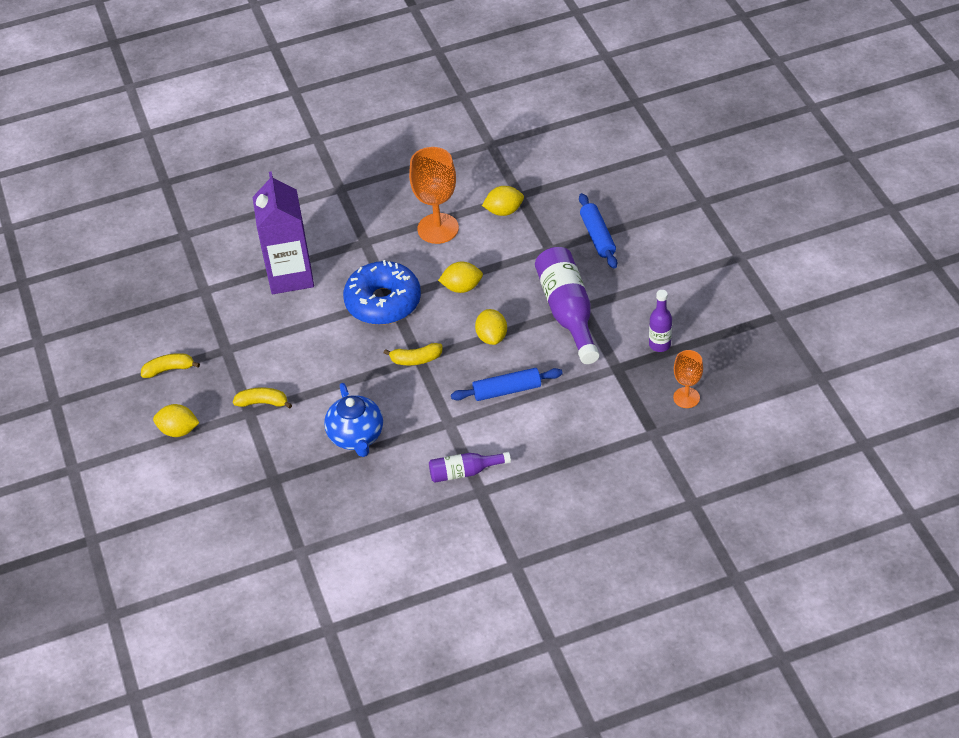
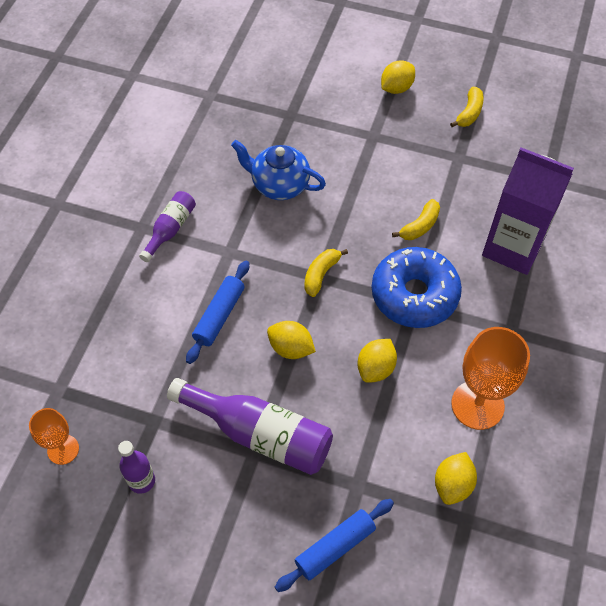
camera: 125 degrees right, 10 degrees up
yellow banana [233,387,292,408] -> yellow banana moved to [392,199,440,240]
blue rolling pin [579,193,617,269] -> blue rolling pin turned 60 degrees counterclockwise [275,499,394,592]

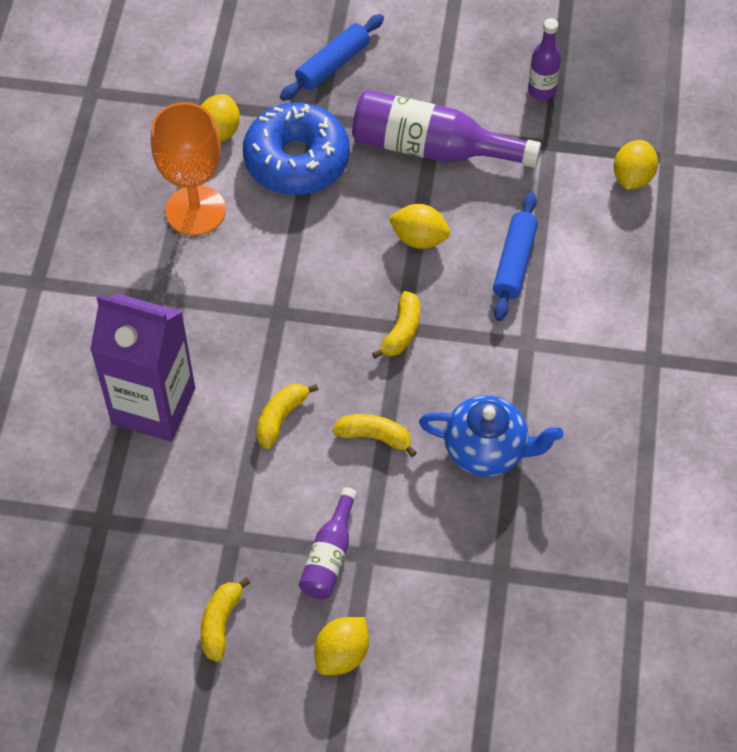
camera: 170 degrees right, 0 degrees up
orange goblet [29,408,79,465] -> none
purple bottle [139,191,196,262] -> purple bottle moved to [299,487,357,599]
yellow lemon [357,339,397,383] -> yellow lemon moved to [614,140,658,190]
blue donut [372,247,462,328] -> blue donut moved to [243,103,349,195]
none -> yellow banana [333,414,417,457]

